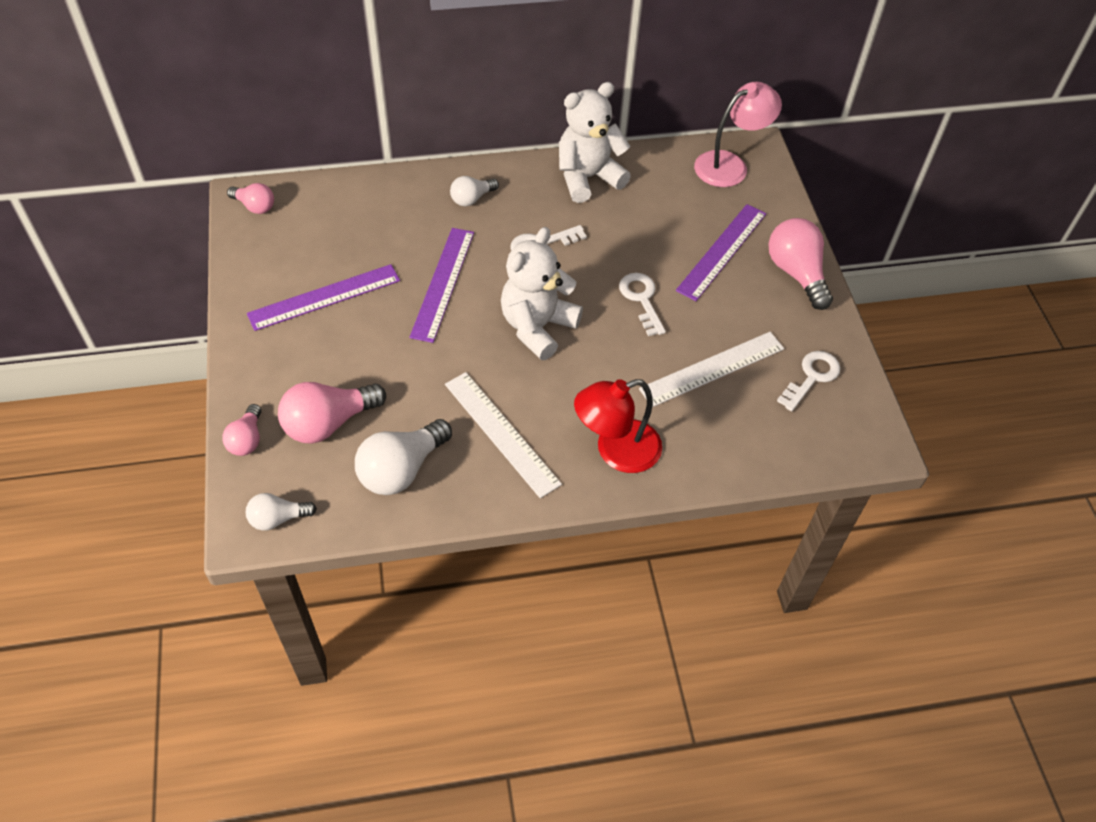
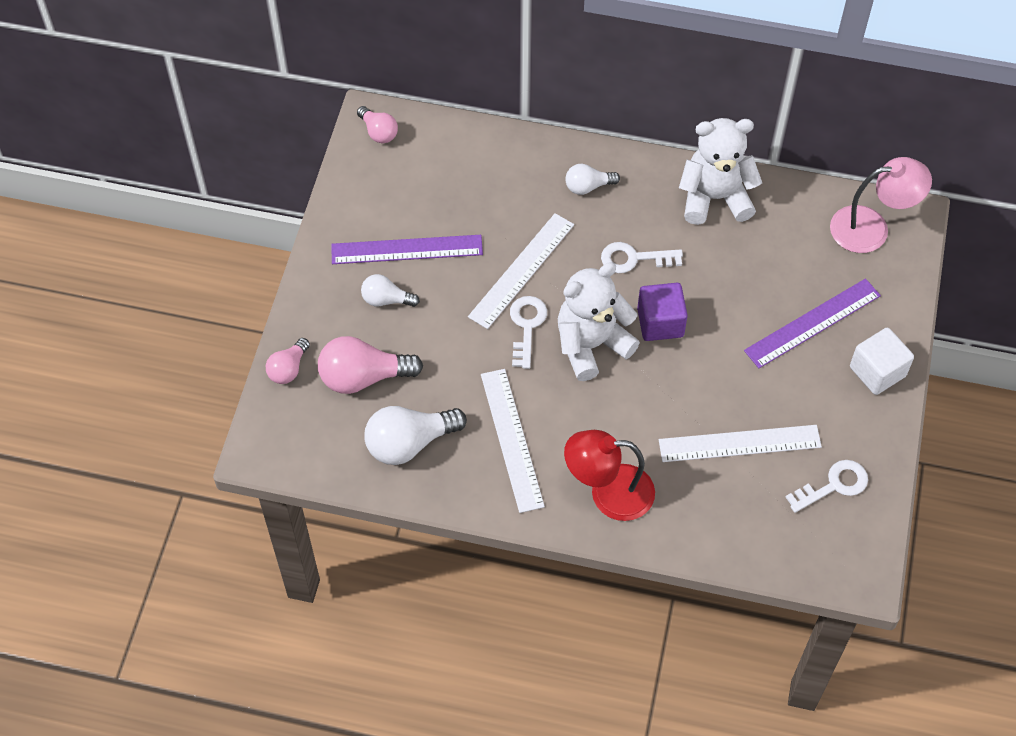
camera: 25 degrees right, 5 degrees up
white light bulb [246,493,317,531] -> white light bulb moved to [361,274,420,307]
purple ruler [409,228,474,343] -> white ruler [468,213,574,329]
white key [619,273,666,336] -> white key moved to [510,296,547,369]
pink light bulb [769,218,833,310] -> white cube [850,328,914,395]
none -> purple cube [637,283,688,341]

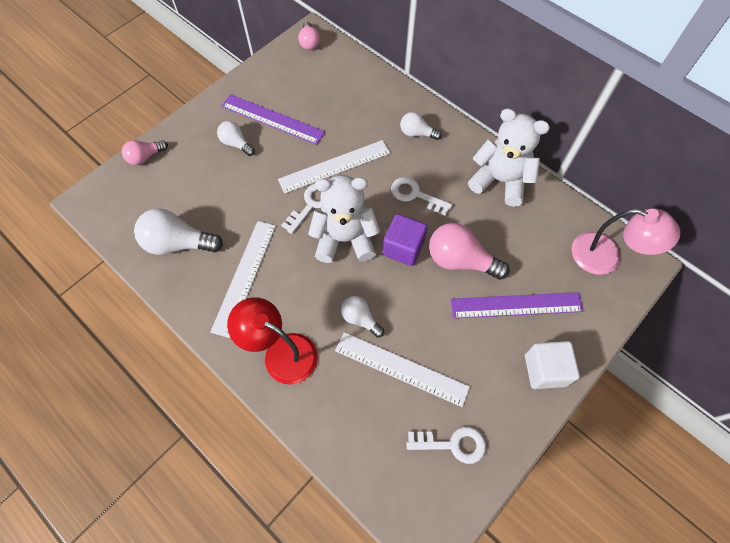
camera: 30 degrees right, 5 degrees up
pink light bulb [318,336,423,394] -> pink light bulb moved to [429,223,510,280]
none -> white light bulb [341,296,384,338]

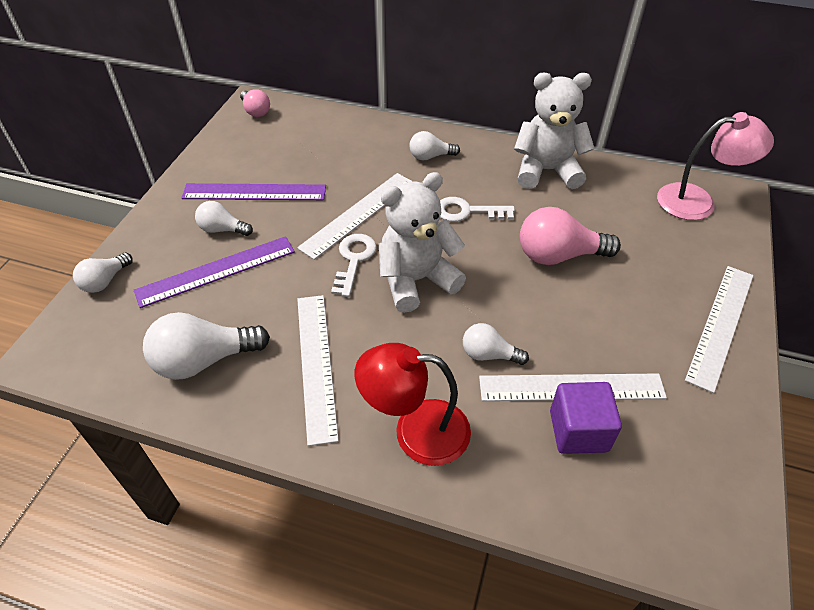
camera: 25 degrees left, 15 degrees down
pink light bulb [122,140,168,165] -> white light bulb [73,252,133,293]
purple cube [383,214,428,266] -> purple cube moved to [550,382,622,454]
white key [407,427,486,464] -> none
purple ruler [451,292,584,319] -> purple ruler moved to [134,236,295,308]
white cube [525,341,580,389] -> white ruler [685,266,754,393]

